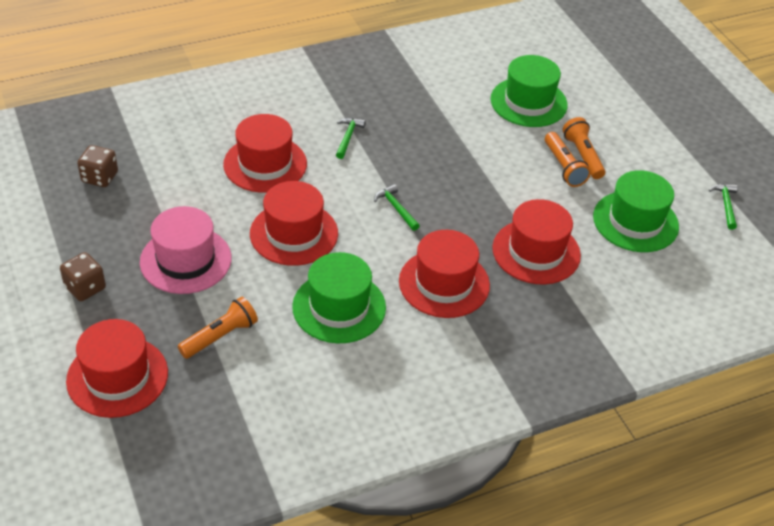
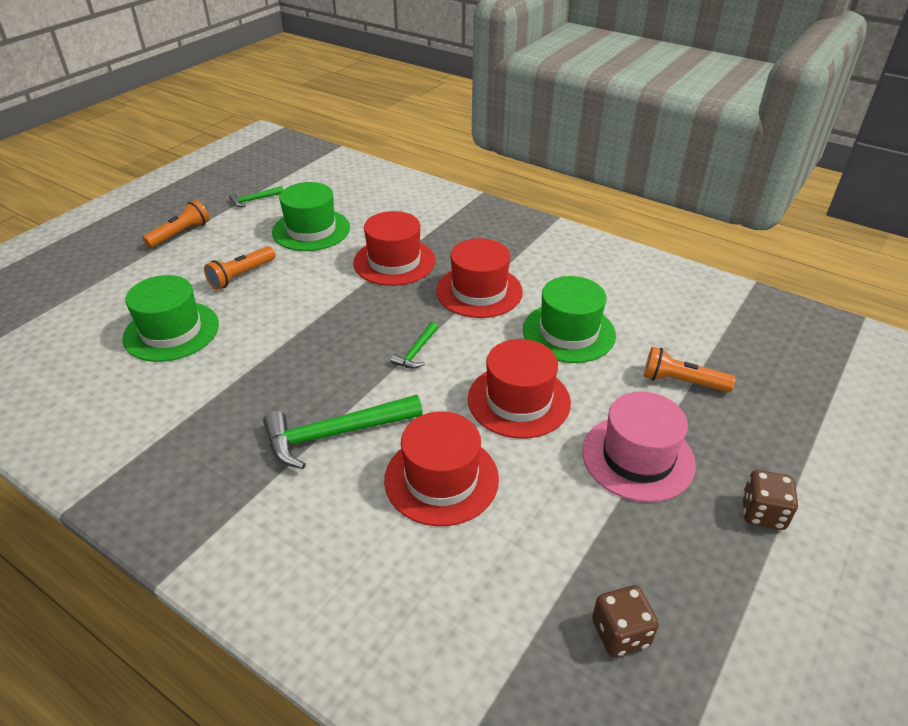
camera: 120 degrees left, 5 degrees down
red hat [66,319,168,418] -> none
green hammer [336,118,366,159] -> green hammer [263,395,423,469], size x2.00
orange flashlight [545,132,591,187] -> orange flashlight moved to [142,200,210,248]

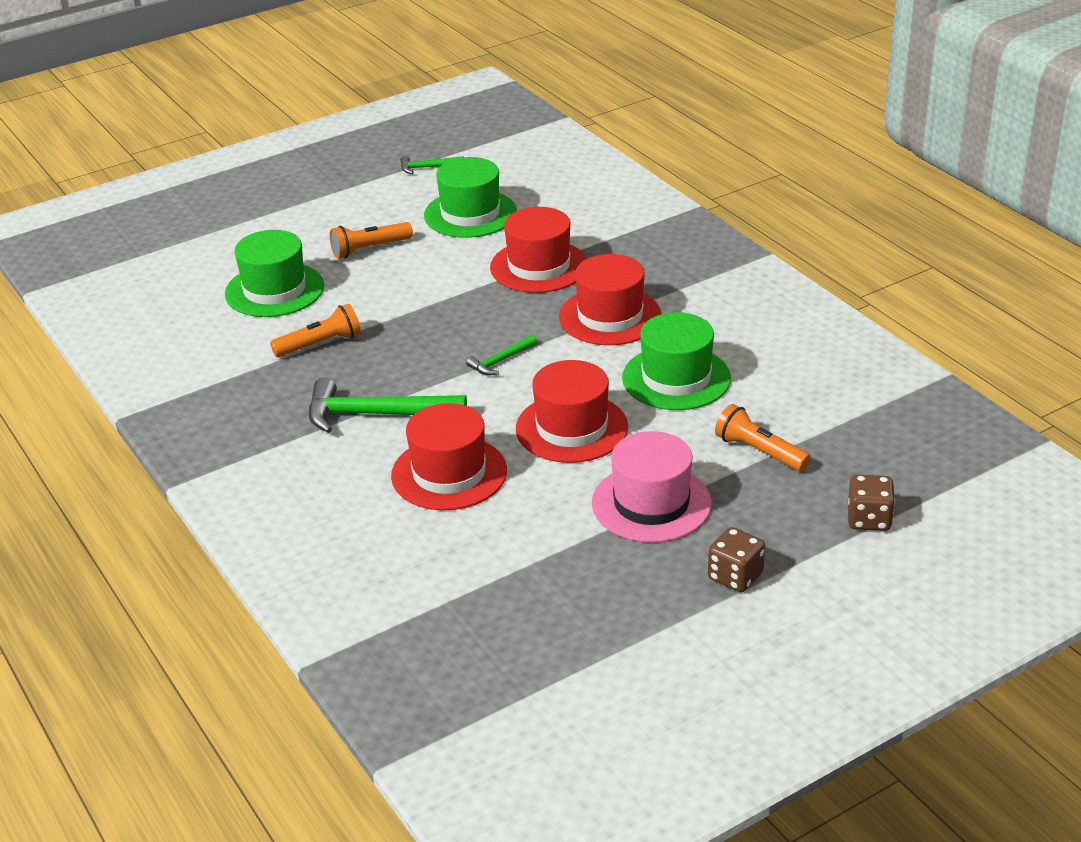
camera: 25 degrees right, 5 degrees down
orange flashlight [142,200,210,248] -> orange flashlight moved to [270,303,361,357]
brown dice [592,585,659,657] -> brown dice moved to [848,475,895,531]

